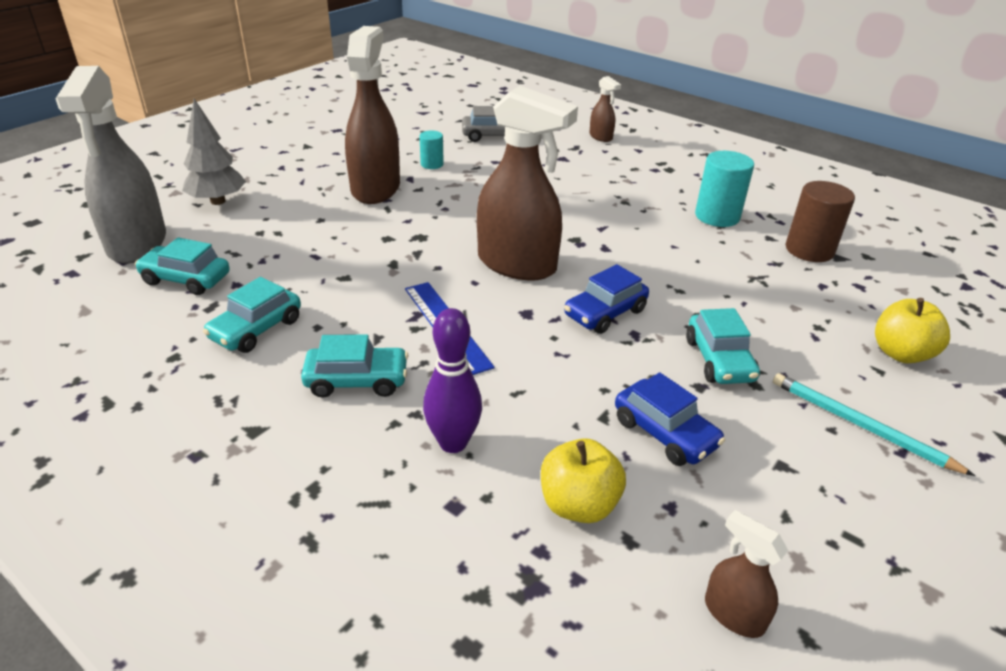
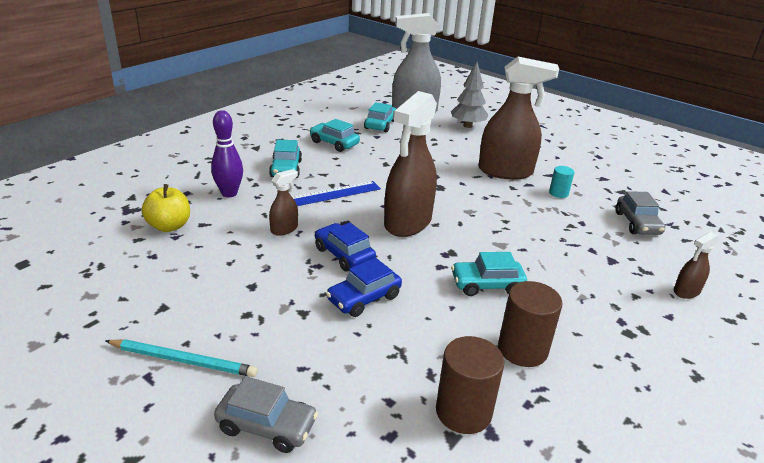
camera: 90 degrees right, 5 degrees down
blue car [615,372,725,466] -> blue car moved to [326,258,402,317]
turquoise car [686,308,760,384] -> turquoise car moved to [451,252,527,296]
turquoise cylinder [695,151,754,227] -> brown cylinder [498,281,563,367]
brown spray bottle [705,510,788,638] -> brown spray bottle moved to [269,169,298,236]
turquoise pencil [773,373,975,476] -> turquoise pencil turned 60 degrees clockwise [105,339,258,377]
yellow apple [875,298,950,364] -> grey car [214,376,318,453]

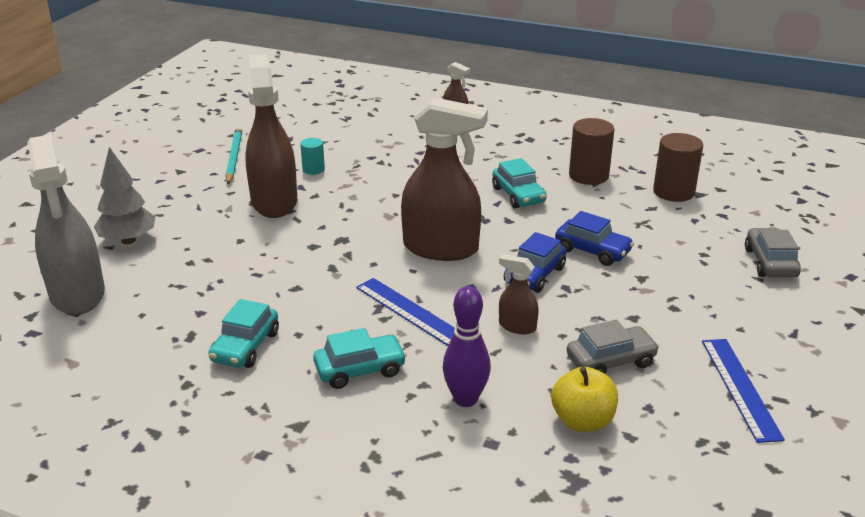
camera: 105 degrees left, 0 degrees up
turquoise pencil [105,339,258,377] -> turquoise pencil moved to [226,127,242,184]
turquoise car [364,102,396,132] -> none
grey car [616,191,665,235] -> grey car moved to [567,320,659,374]
none -> blue ruler [702,339,785,443]

